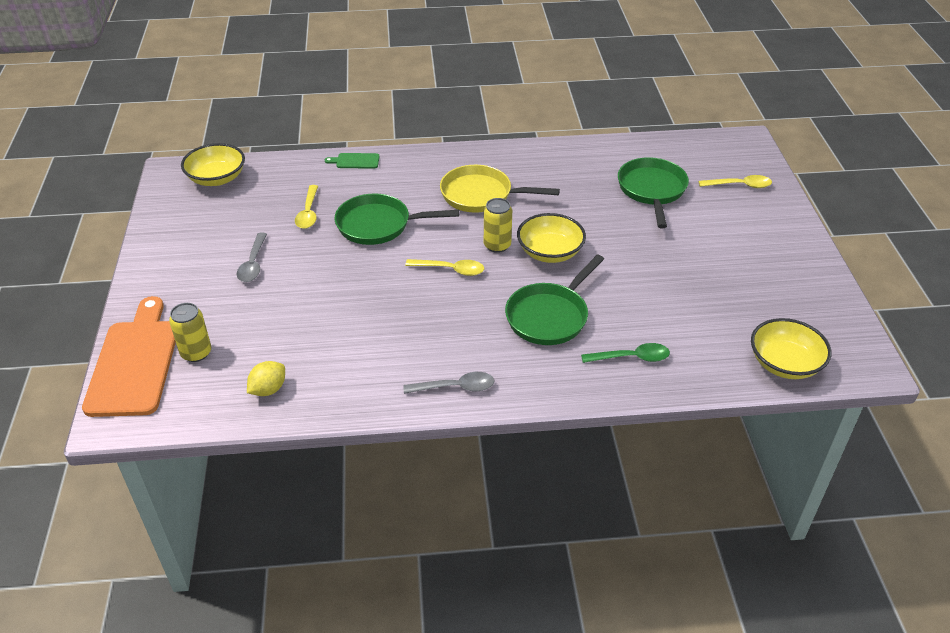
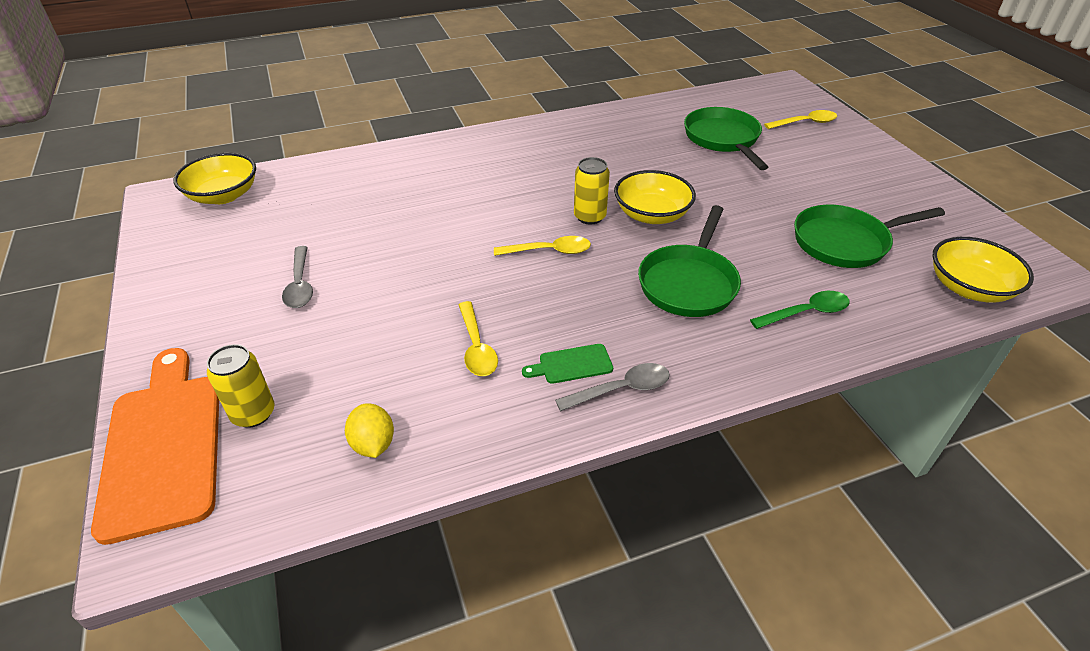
camera: 15 degrees left, 0 degrees up
yellow lemon [247,361,285,396] -> yellow lemon turned 45 degrees counterclockwise [345,403,394,458]
yellow spoon [295,185,318,229] -> yellow spoon moved to [458,301,498,376]
green cutting board [325,153,379,169] -> green cutting board moved to [522,344,613,384]
green pan [334,193,459,245] -> green pan moved to [794,205,945,268]
yellow pan [440,165,560,213] -> none

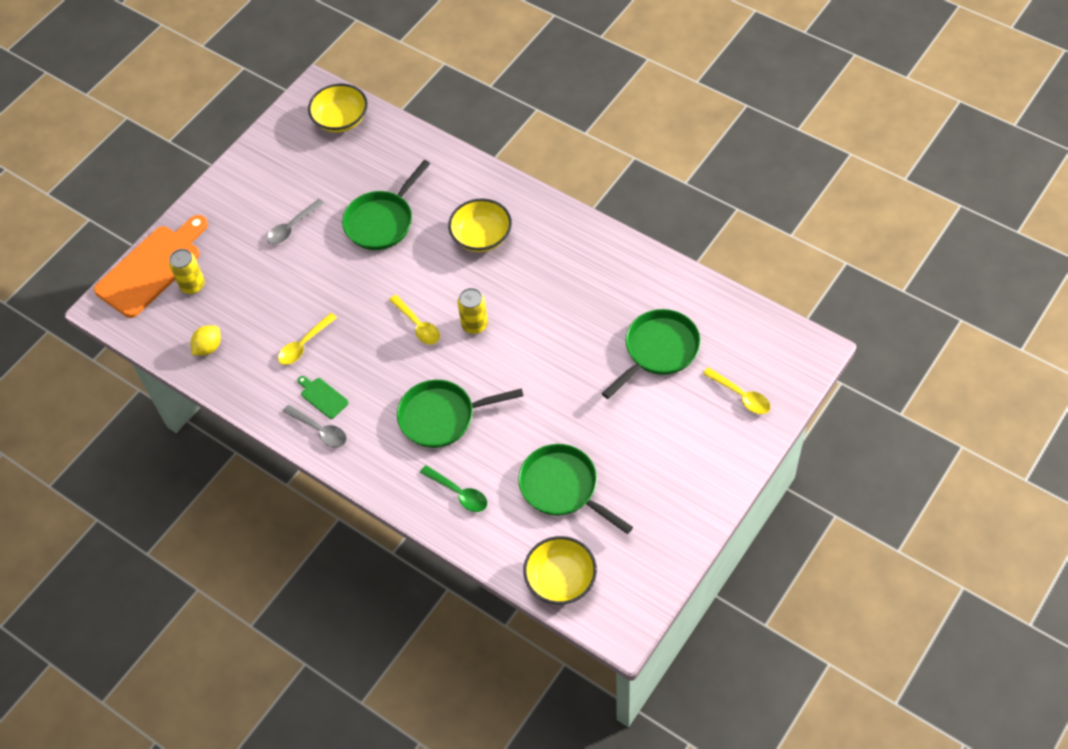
camera: 60 degrees right, 15 degrees up
yellow bowl [614,170,696,224] -> yellow bowl moved to [448,198,512,252]
none -> green pan [342,160,430,250]

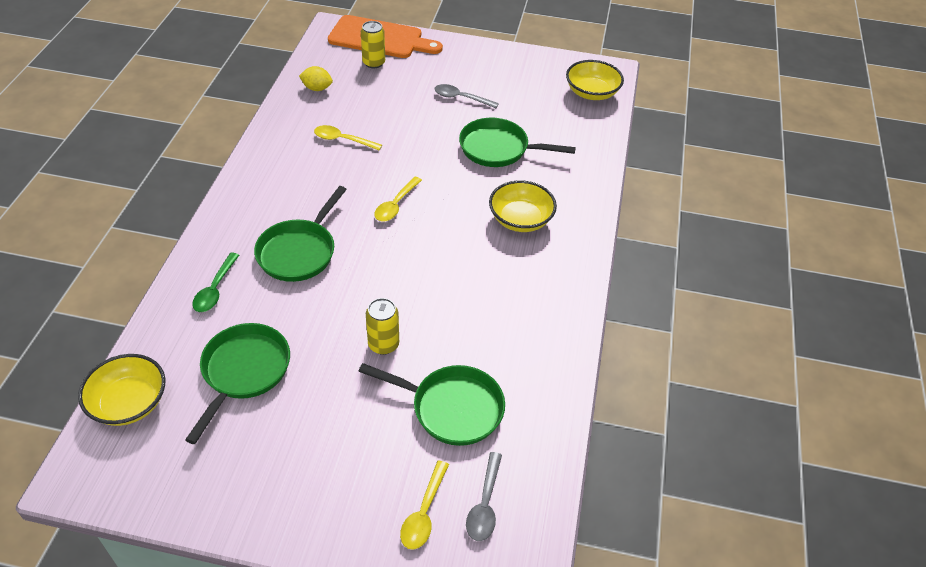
camera: 60 degrees right, 10 degrees down
grey spoon [283,405,347,447] -> grey spoon moved to [466,452,502,541]
green cutting board [298,376,349,419] -> none
green pan [397,380,523,448] -> green pan turned 120 degrees counterclockwise [254,186,347,282]
yellow can [457,288,488,334] -> yellow can moved to [366,298,399,355]

